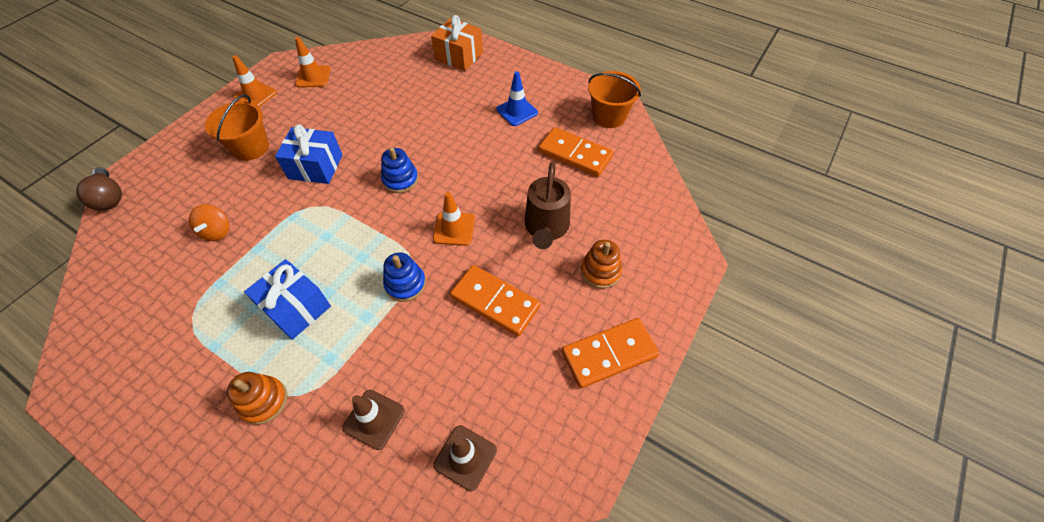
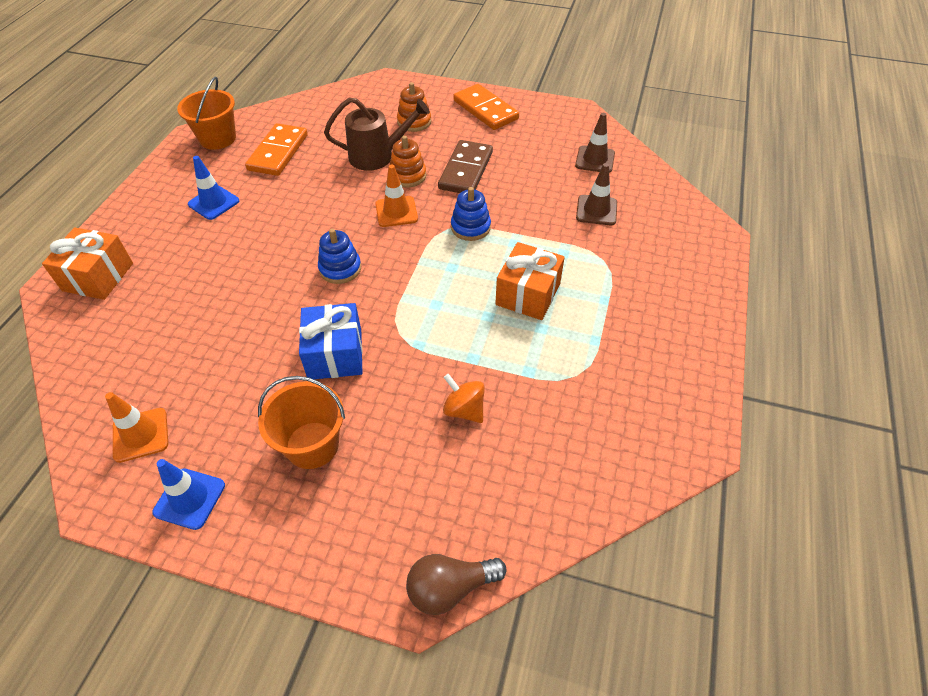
camera: 105 degrees left, 5 degrees down
brown light bulb [76,167,122,210] -> brown light bulb turned 150 degrees counterclockwise [406,554,507,615]
orange spinning top [189,204,229,241] -> orange spinning top turned 120 degrees counterclockwise [443,374,485,423]
orange stacking toy [227,372,287,425] -> orange stacking toy moved to [390,136,426,188]
orange traffic cone [232,55,277,107] -> blue traffic cone [152,459,225,530]
blue gift [244,259,331,340] -> orange gift [495,242,565,320]
orange domino [450,265,540,336] -> brown domino [438,140,493,193]

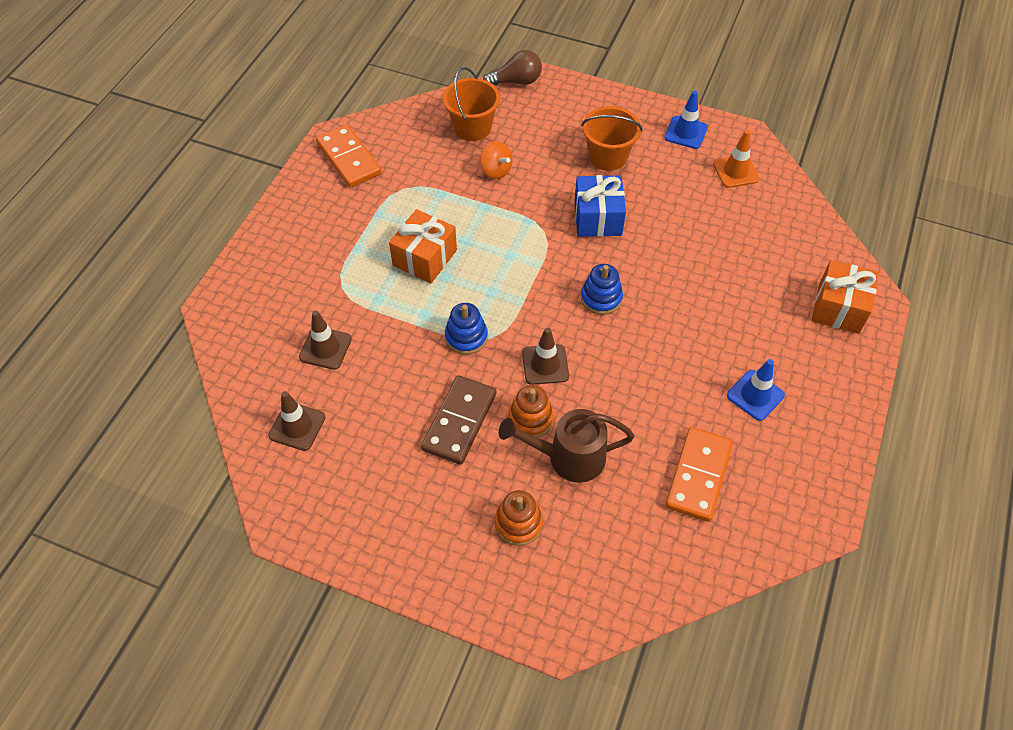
camera: 175 degrees left, 5 degrees up
orange bucket [177,77,236,150] -> orange bucket moved to [443,67,500,141]
orange traffic cone [375,165,418,227] -> brown traffic cone [522,327,569,385]
orange domino [453,84,519,130] -> orange domino moved to [316,124,382,188]

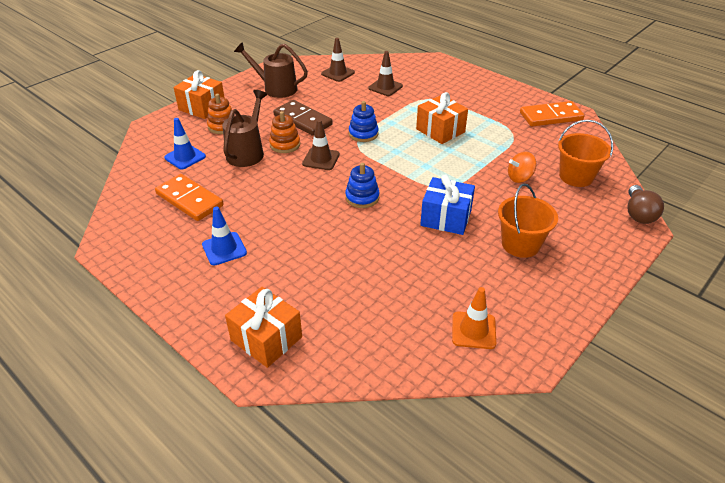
camera: 110 degrees right, 15 degrees down
blue traffic cone [665,91,708,149] -> blue traffic cone moved to [164,118,206,169]
none -> orange gift [173,70,225,119]
none -> brown watering can [234,42,308,98]

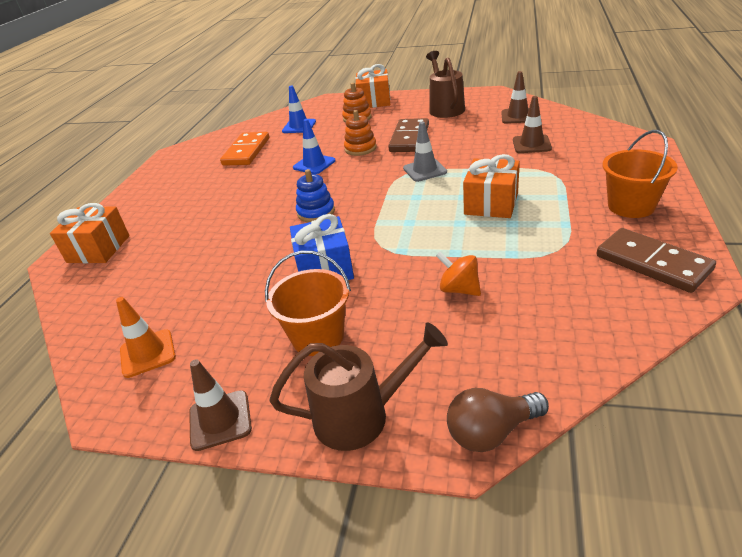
camera: 65 degrees right, 5 degrees down
blue traffic cone [202,207,247,266] -> blue traffic cone moved to [293,119,336,174]
brown watering can [222,90,267,167] -> brown watering can moved to [270,322,448,451]
brown traffic cone [302,120,340,170] -> brown traffic cone moved to [189,359,252,451]
blue stacking toy [349,101,379,142] -> grey traffic cone [403,122,447,182]
orange domino [520,101,585,126] -> brown domino [597,228,716,293]
orange bucket [558,120,613,187] -> orange bucket moved to [602,130,678,218]

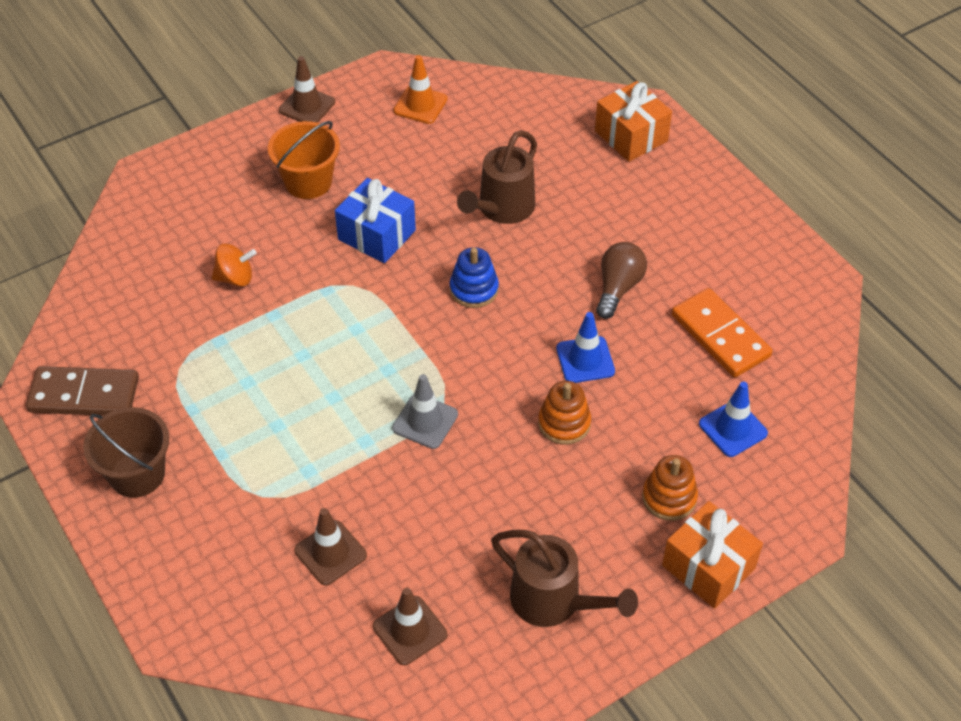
camera: 130 degrees right, 15 degrees up
brown watering can [270,322,448,451] -> brown watering can moved to [457,130,537,224]
brown domino [388,118,429,152] -> none
brown light bulb [447,388,549,452] -> brown light bulb moved to [596,242,647,319]
orange gift [463,154,520,218] -> none
orange bucket [602,130,678,218] -> brown bucket [83,407,169,498]

